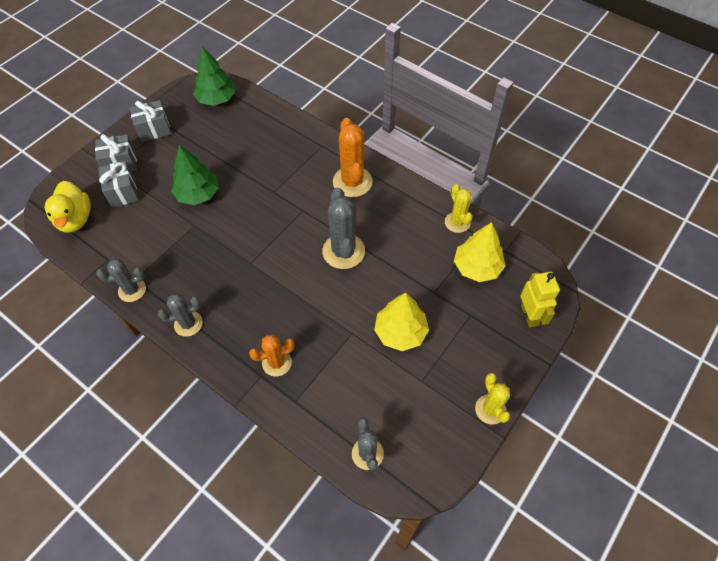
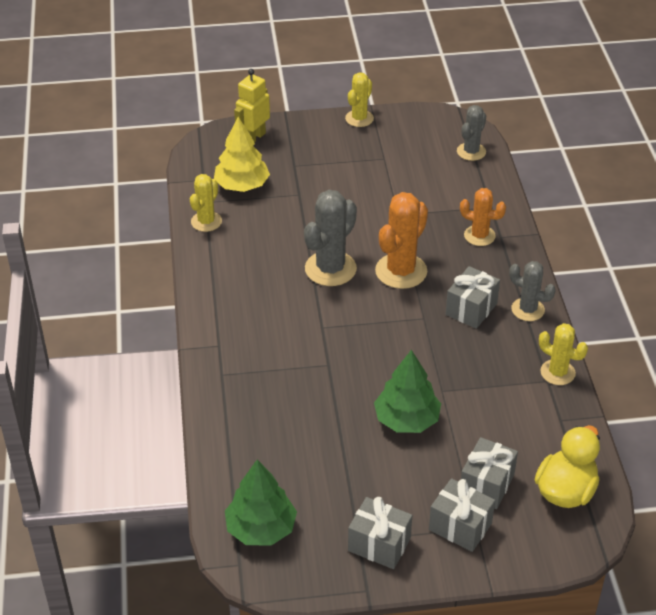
camera: 135 degrees left, 15 degrees down
grey cactus [96,259,146,302] -> yellow cactus [539,323,588,385]
orange cactus [333,118,373,197] -> orange cactus moved to [375,192,428,289]
yellow tree [374,293,429,351] -> none
none -> grey gift [446,266,500,329]

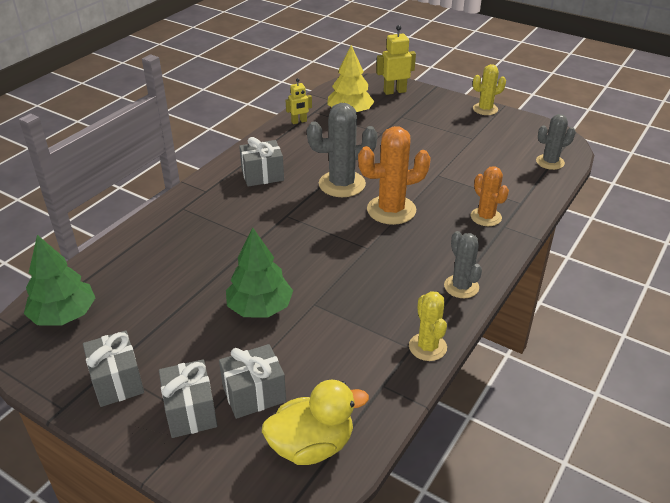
camera: 40 degrees right, 5 degrees down
yellow cactus [190,174,222,232] -> yellow robot [286,78,312,124]
grey gift [446,266,500,329] -> grey gift moved to [239,137,284,186]

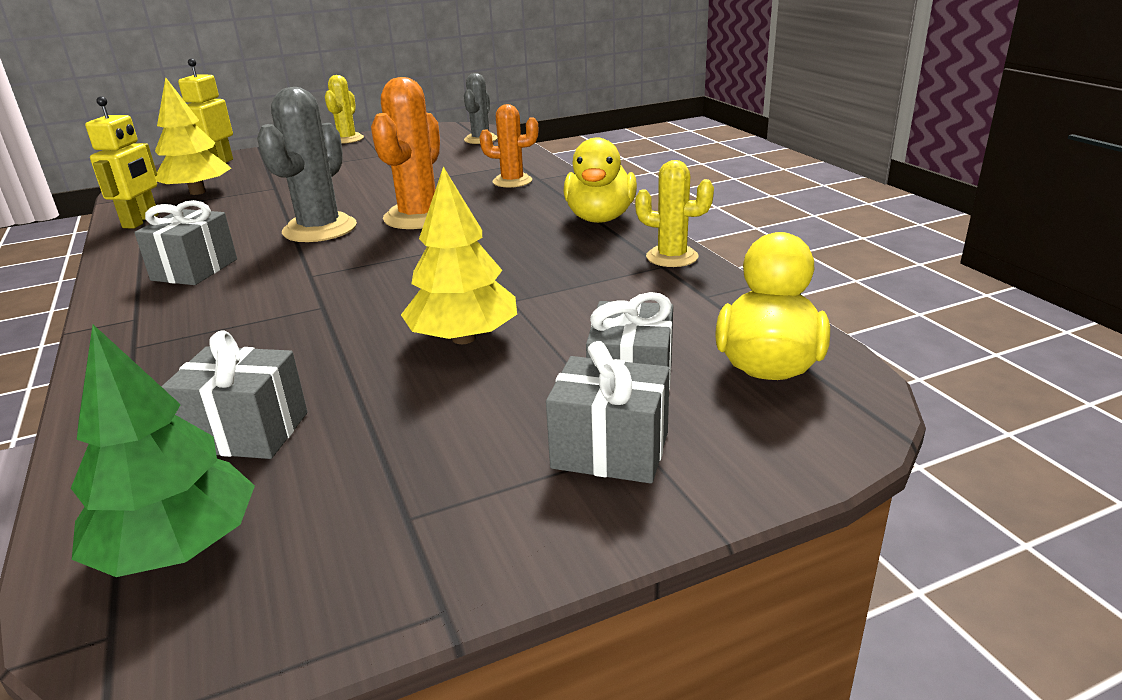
camera: 55 degrees left, 10 degrees down
grey gift [83,330,144,407] -> grey gift moved to [161,330,307,459]
green tree [226,228,293,318] -> yellow tree [401,167,517,344]
yellow robot [286,78,312,124] -> yellow robot [85,96,158,229], size x1.56
grey cactus [444,231,482,298] -> yellow duck [563,138,637,223]

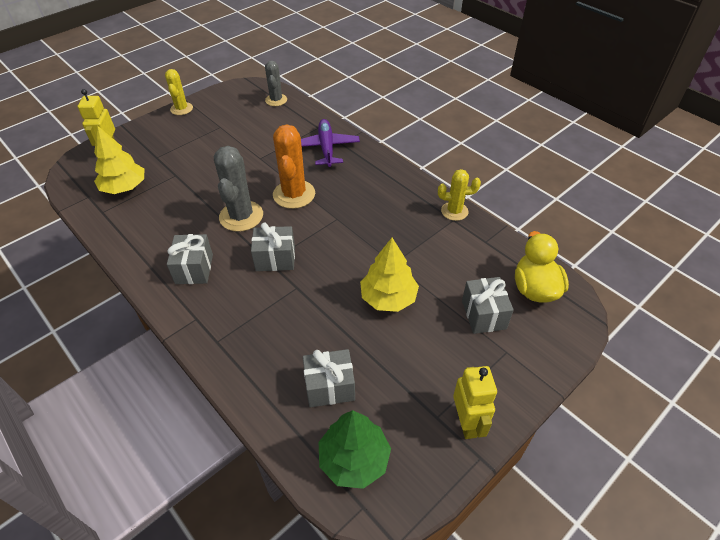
camera: 20 degrees left, 20 degrees up
yellow robot [85,96,158,229] -> yellow robot moved to [453,366,497,439]
orange cactus [479,104,538,188] -> purple plane [301,119,360,167]
grey gift [546,341,670,484] -> grey gift moved to [251,222,295,271]
yellow duck [563,138,637,223] -> none

